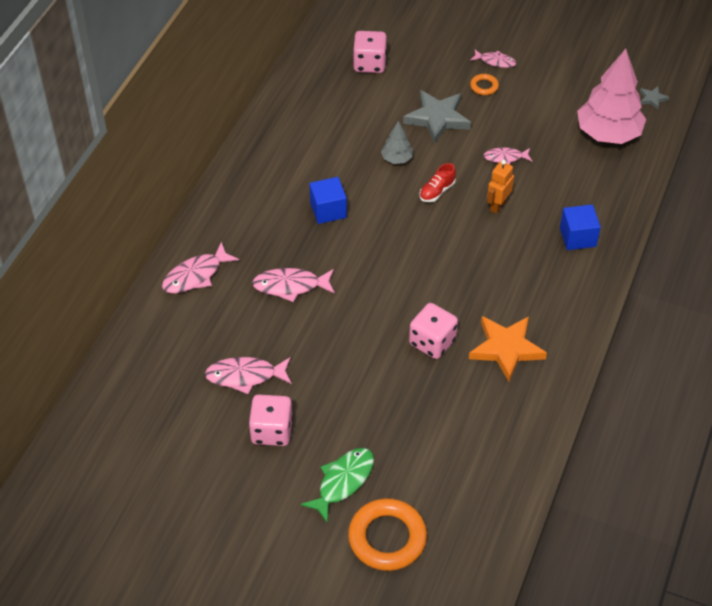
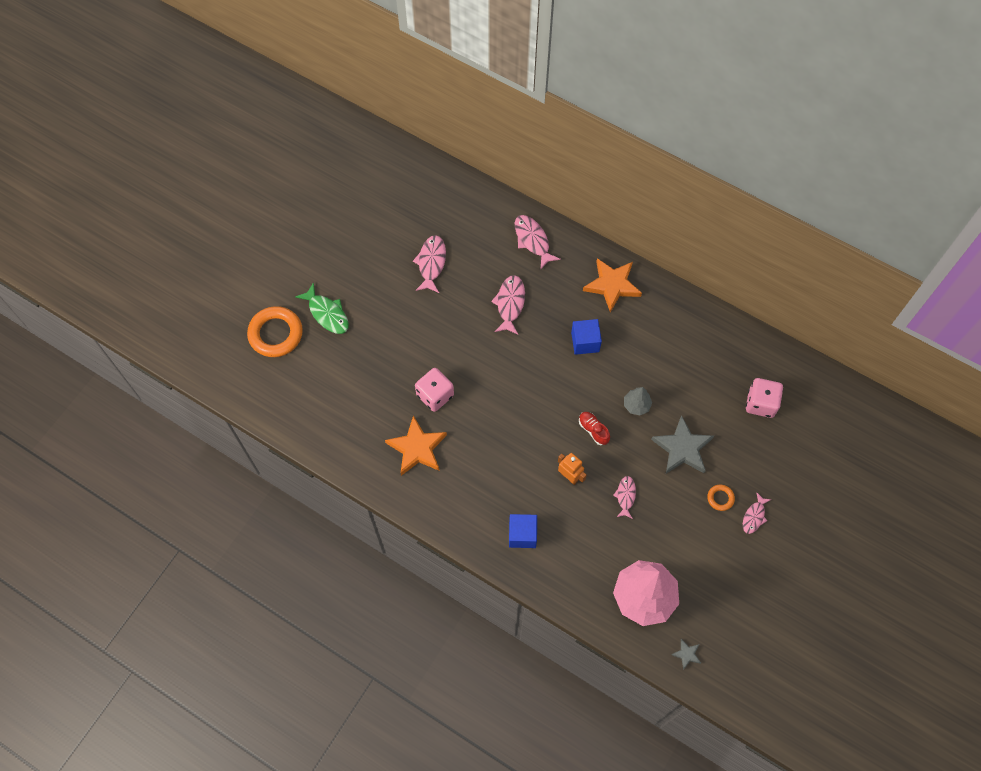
camera: 100 degrees right, 15 degrees up
pink dice [249,394,293,446] -> none
none -> orange star [583,258,642,313]

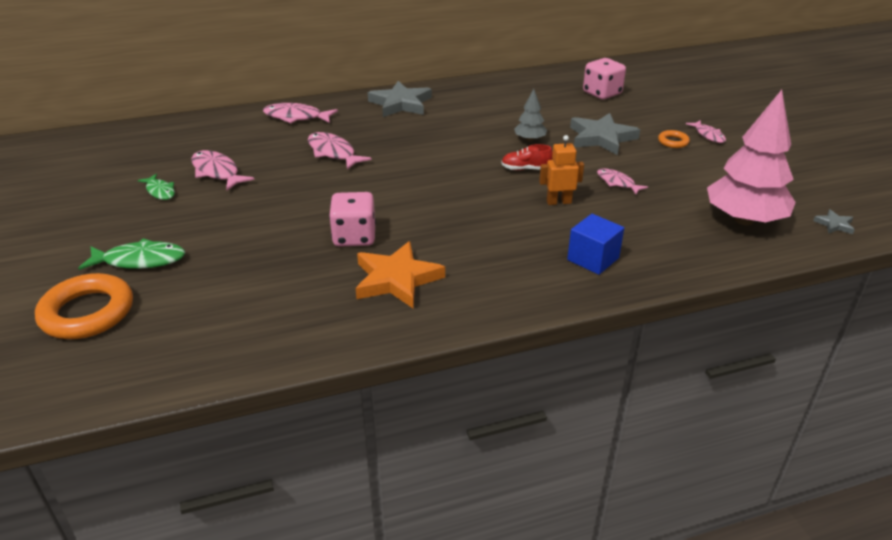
camera: 50 degrees left, 30 degrees down
blue cube [571,319,602,355] -> none
orange star [583,258,642,313] -> grey star [368,81,432,117]
none -> green fish [138,174,175,200]

